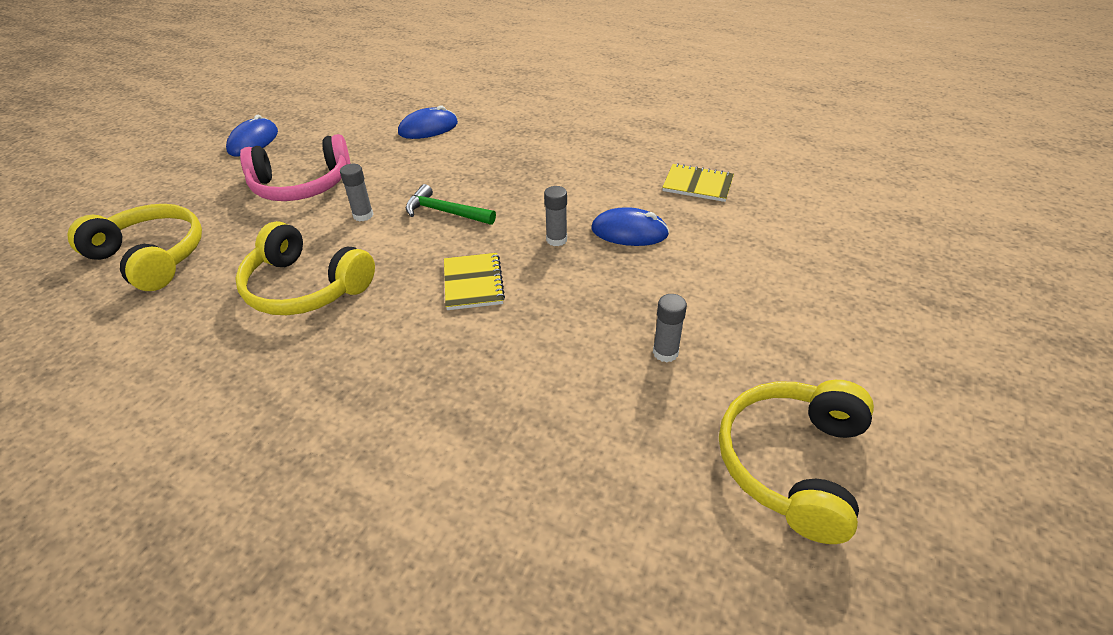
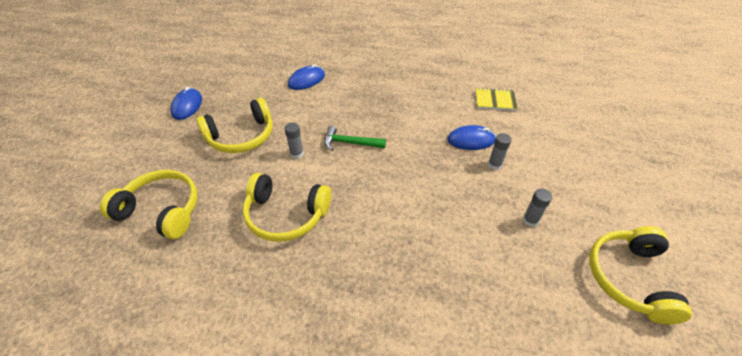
camera: 15 degrees left, 5 degrees up
pink headphones [240,134,350,201] -> yellow headphones [196,98,273,153]
yellow notebook [444,253,505,310] -> none
grey glue stick [544,186,567,246] -> grey glue stick moved to [488,133,511,170]

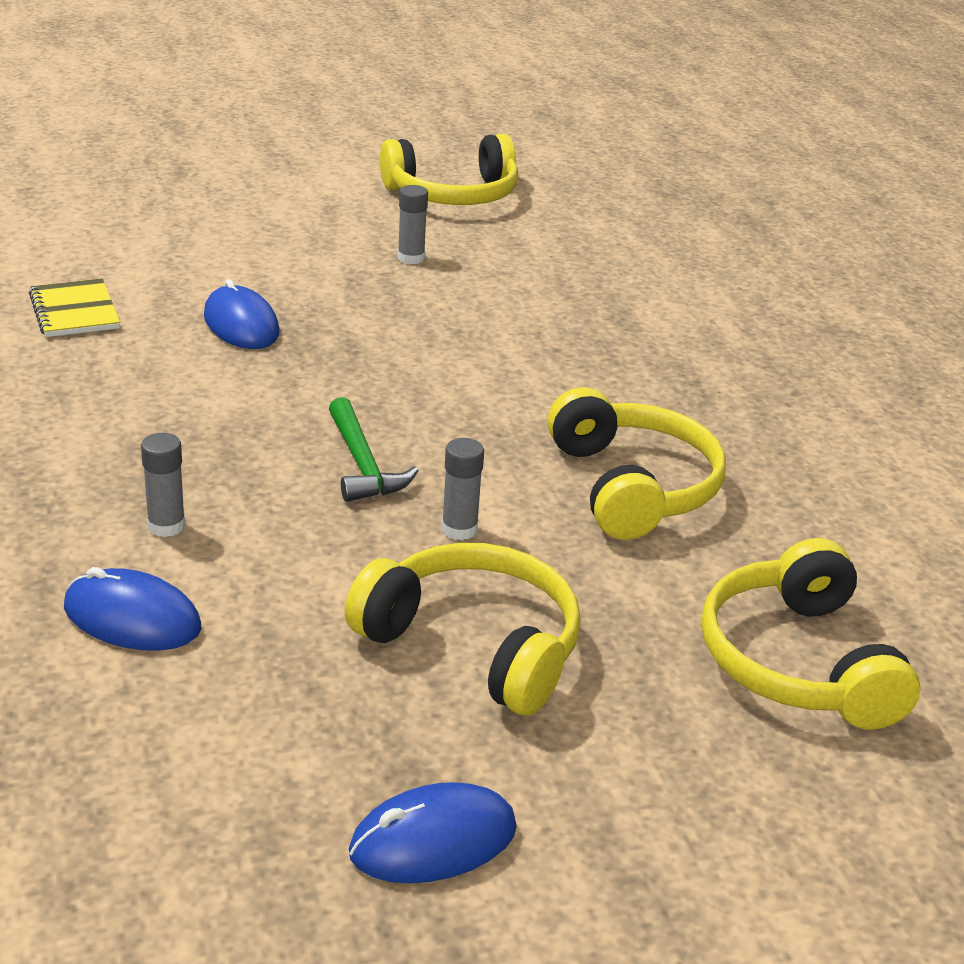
camera: 120 degrees left, 15 degrees down
grey glue stick [488,133,511,170] -> grey glue stick moved to [141,433,185,537]

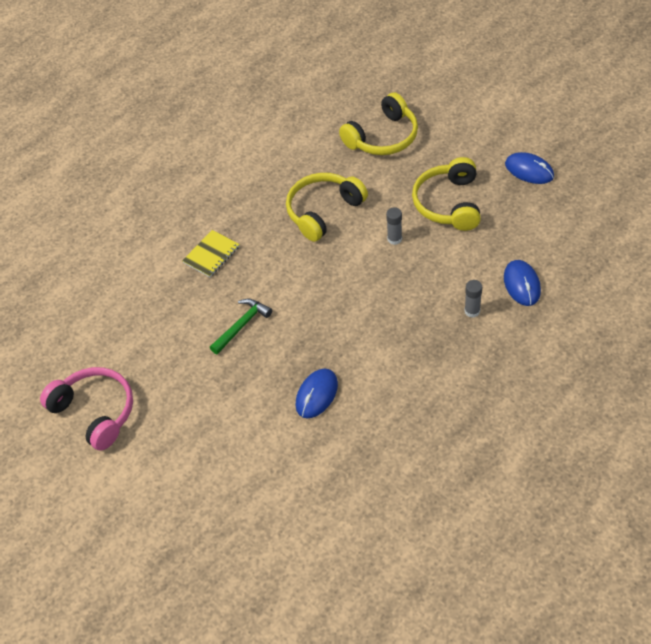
camera: 115 degrees left, 20 degrees up
yellow notebook [29,279,120,337] -> yellow notebook moved to [182,230,240,277]
green hammer [329,397,419,502] -> green hammer moved to [210,298,272,355]
yellow headphones [380,134,518,205] -> pink headphones [40,367,133,451]
grey glue stick [398,185,428,264] -> none

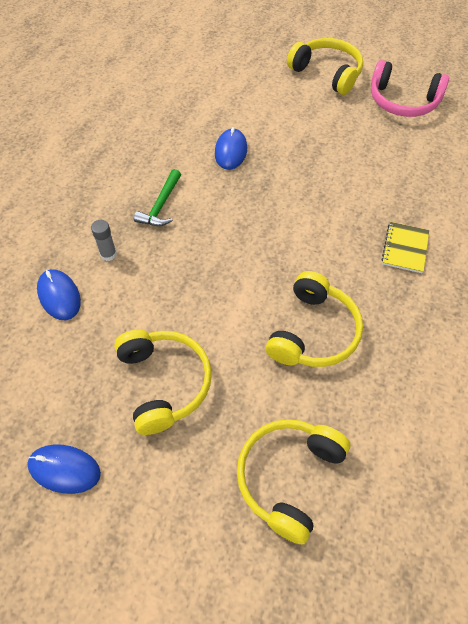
camera: 155 degrees right, 5 degrees up
green hammer [210,298,272,355] -> green hammer moved to [134,169,181,226]
grey glue stick [386,207,402,245] -> none
none -> yellow headphones [287,38,363,95]

